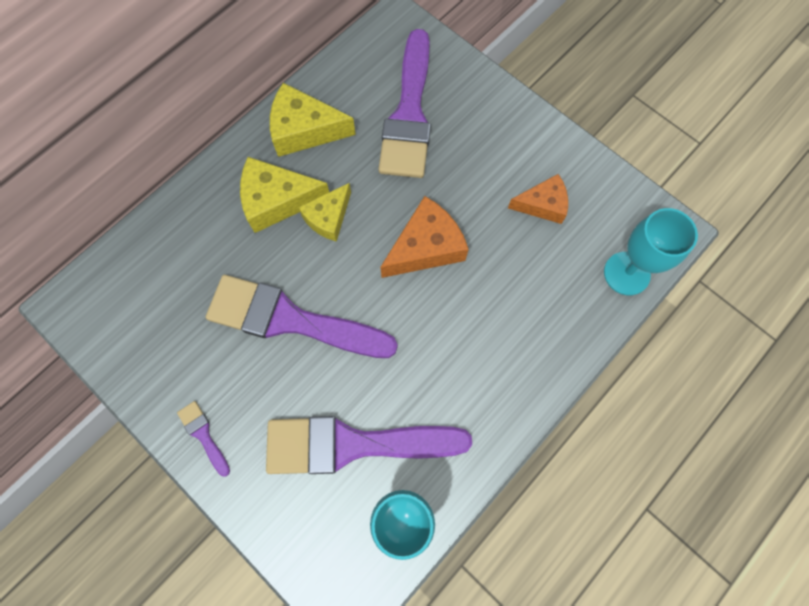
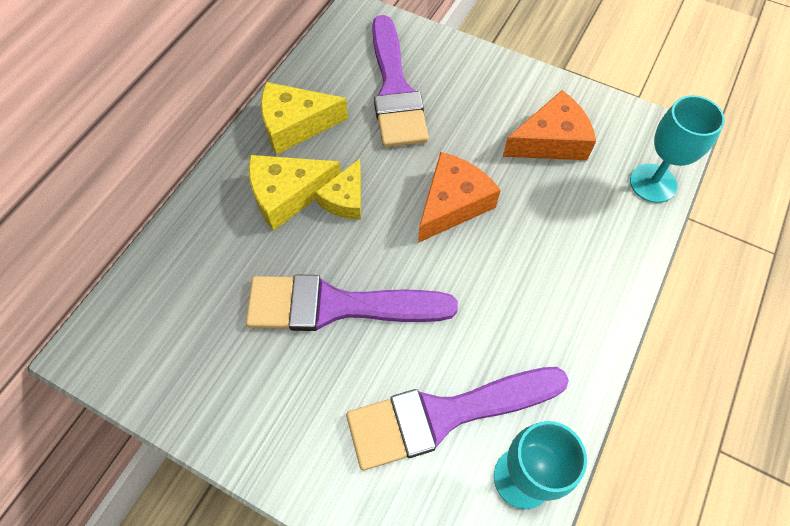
camera: 15 degrees left, 10 degrees down
purple brush [177,401,230,476] -> none
orange cheese [508,174,568,224] -> orange cheese [503,90,596,160], size x1.50

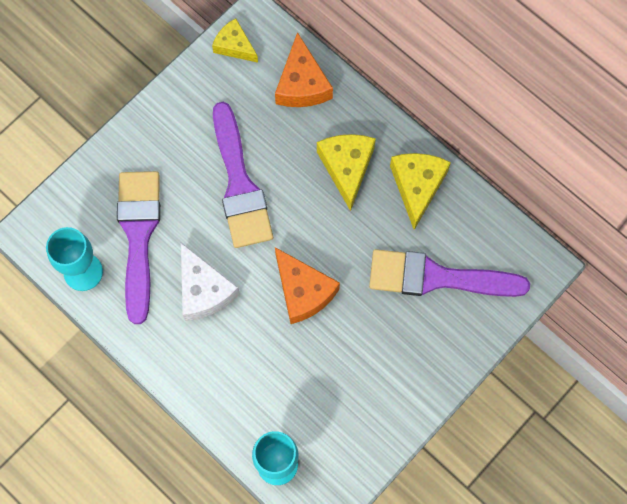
camera: 105 degrees right, 10 degrees up
purple brush [246,275,458,331] -> purple brush turned 150 degrees clockwise [213,102,273,248]
yellow cheese [315,159,361,220] -> yellow cheese moved to [212,18,258,63]
orange cheese [503,90,596,160] -> orange cheese moved to [275,32,333,107]
none -> white cheese [181,243,240,321]

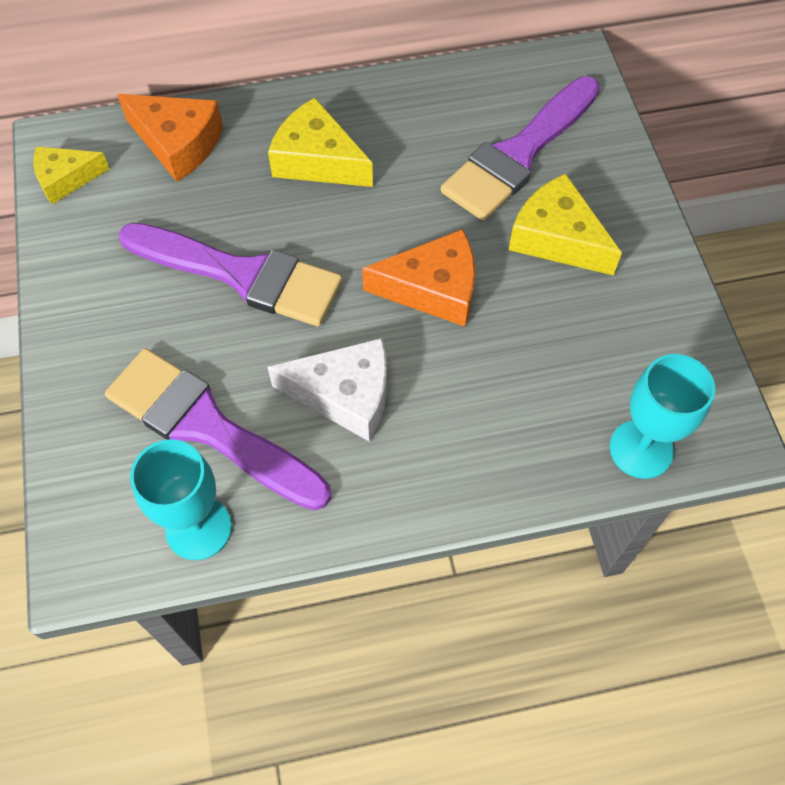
camera: 55 degrees left, 10 degrees down
yellow cheese [390,153,451,230] -> yellow cheese moved to [509,173,622,276]

